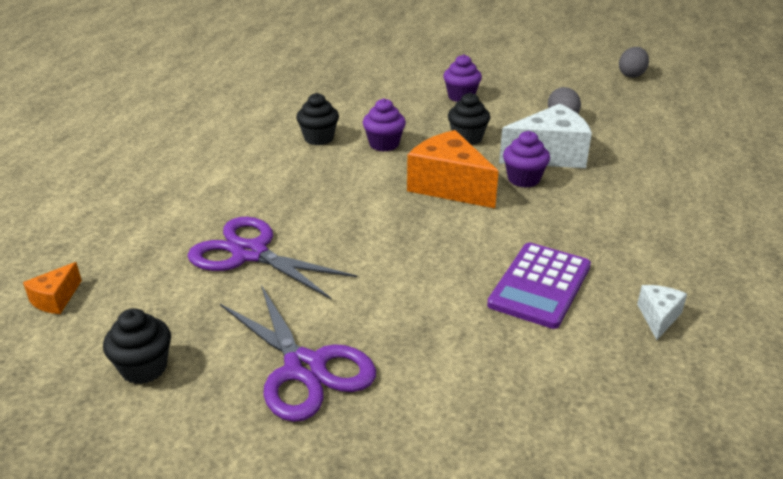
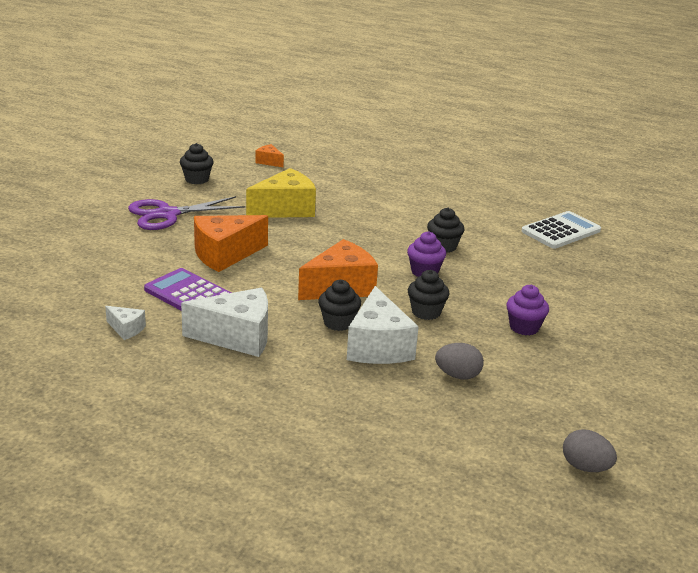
camera: 100 degrees right, 5 degrees down
purple scissors [188,217,357,299] -> yellow cheese [246,168,316,218]
purple cupcake [503,131,550,188] -> black cupcake [318,280,361,331]
none -> white cheese [181,288,268,357]
none -> orange cheese [194,215,268,272]
none -> white calculator [521,211,601,249]

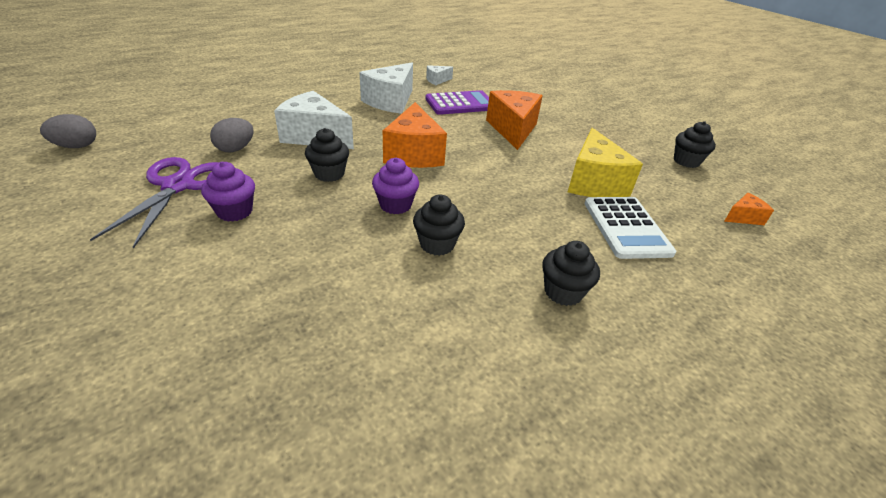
camera: 120 degrees right, 10 degrees up
purple scissors [128,196,245,230] -> purple scissors moved to [90,157,219,249]
black cupcake [318,280,361,331] -> black cupcake moved to [542,241,600,306]
white calculator [521,211,601,249] -> white calculator moved to [584,197,676,259]

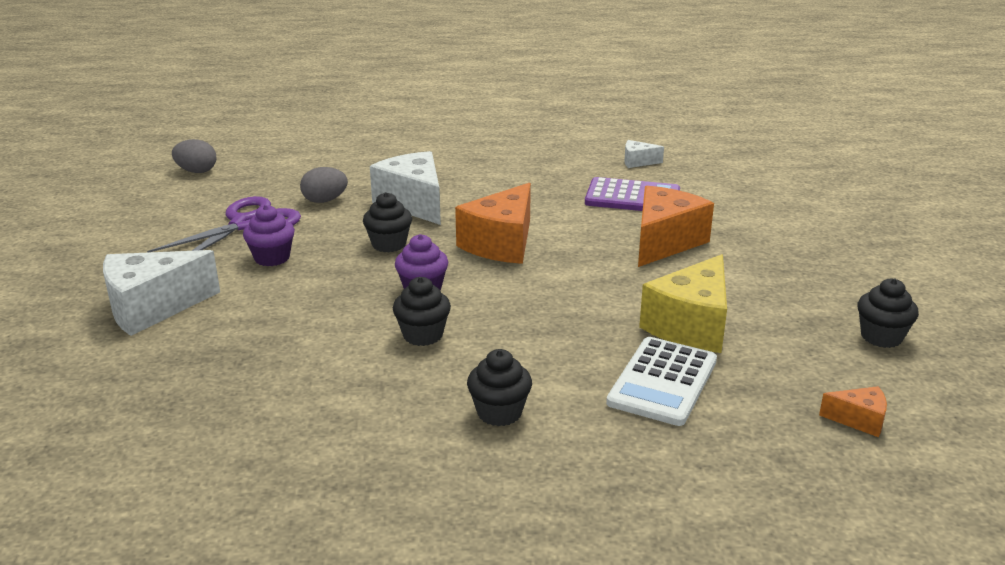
camera: 35 degrees right, 10 degrees down
white cheese [360,62,413,114] -> white cheese moved to [103,250,220,336]

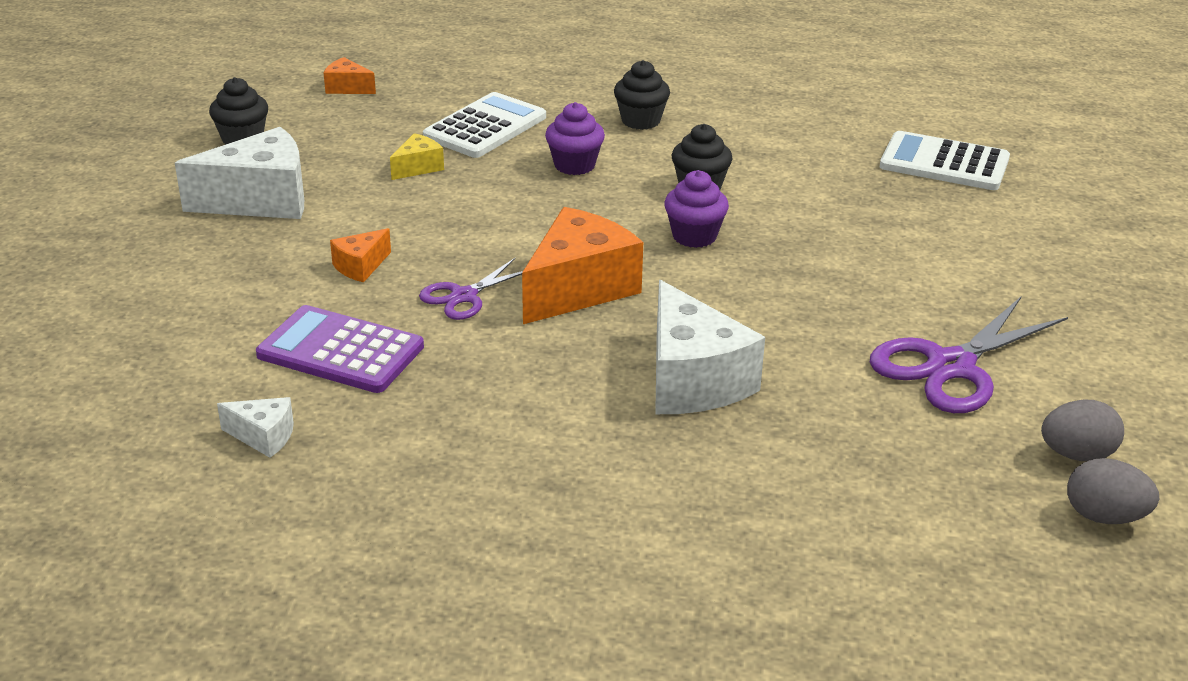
camera: 170 degrees left, 5 degrees up
white cheese [103,250,220,336] -> white cheese moved to [175,127,304,219]
purple cupcake [243,205,295,266] -> purple cupcake moved to [545,102,605,175]
grey egg [300,167,348,203] -> grey egg moved to [1041,400,1124,461]
black cupcake [363,192,412,253] -> none
orange cheese [638,186,714,267] -> orange cheese [330,228,391,282], size x0.48
yellow cheese [639,254,727,353] -> yellow cheese [390,133,444,180], size x0.48
none -> purple scissors [419,258,523,320]
none -> white calculator [880,131,1010,190]

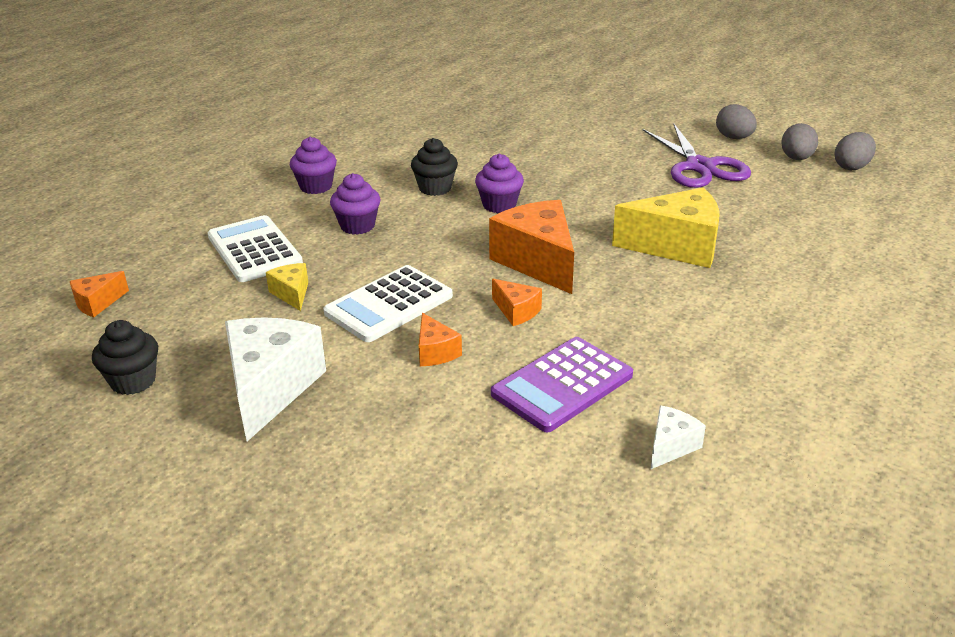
camera: 65 degrees left, 0 degrees up
purple scissors [419,258,523,320] -> orange cheese [492,279,542,326]
black cupcake [614,60,670,130] -> purple cupcake [290,137,337,194]
white cheese [655,280,765,414] -> yellow cheese [612,187,719,268]
white calculator [880,131,1010,190] -> white calculator moved to [323,265,453,342]
none -> grey egg [716,104,757,139]

